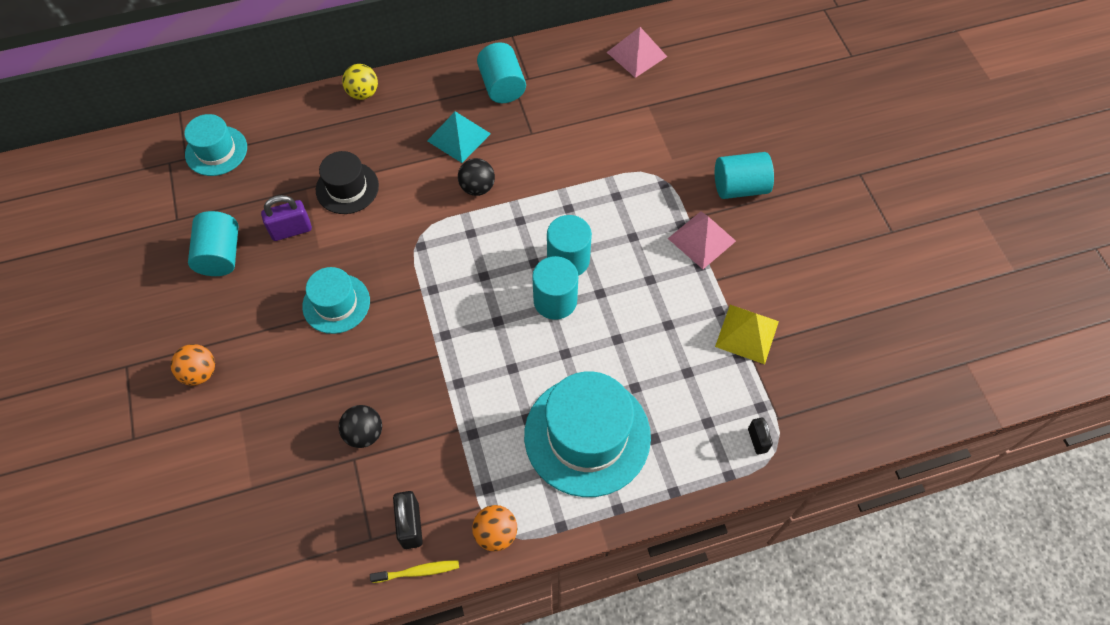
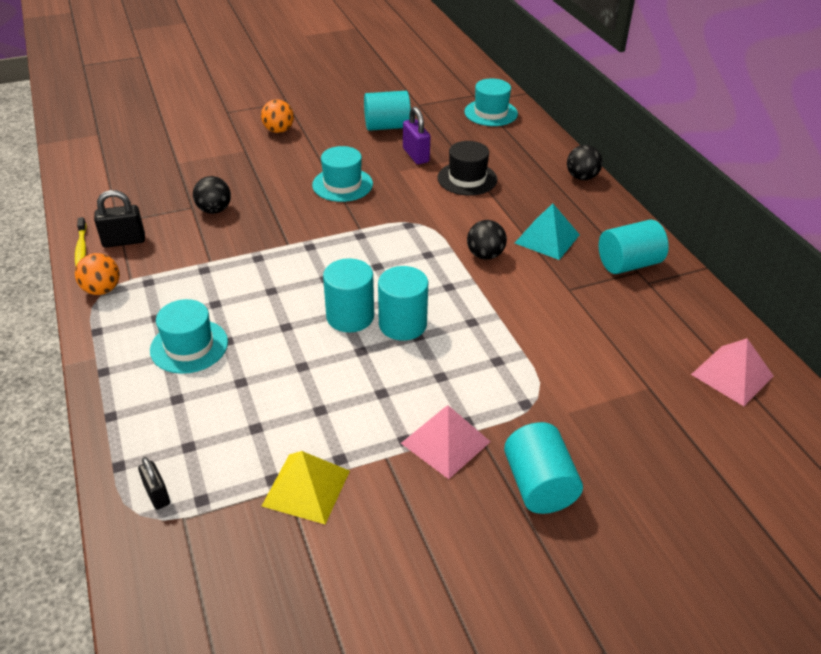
camera: 85 degrees right, 20 degrees down
yellow ball [342,64,378,100] -> black ball [567,145,603,180]
turquoise hat [524,371,651,497] -> turquoise hat [150,299,228,374], size x0.57
black padlock [748,417,773,454] -> black padlock turned 75 degrees clockwise [138,457,170,510]

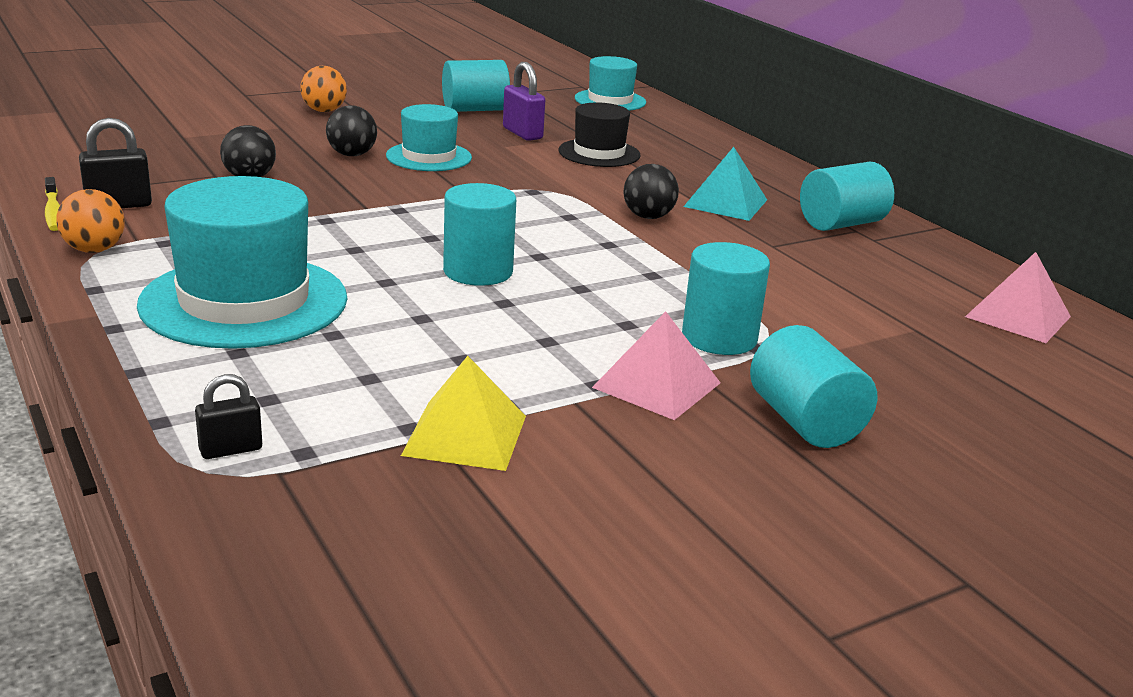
camera: 10 degrees left, 15 degrees down
black padlock [138,457,170,510] -> black padlock turned 75 degrees counterclockwise [195,374,262,459]
turquoise hat [150,299,228,374] -> turquoise hat [137,176,347,349], size x1.75
turquoise cylinder [378,266,428,341] -> turquoise cylinder moved to [682,242,770,355]
black ball [567,145,603,180] -> black ball moved to [326,105,377,156]

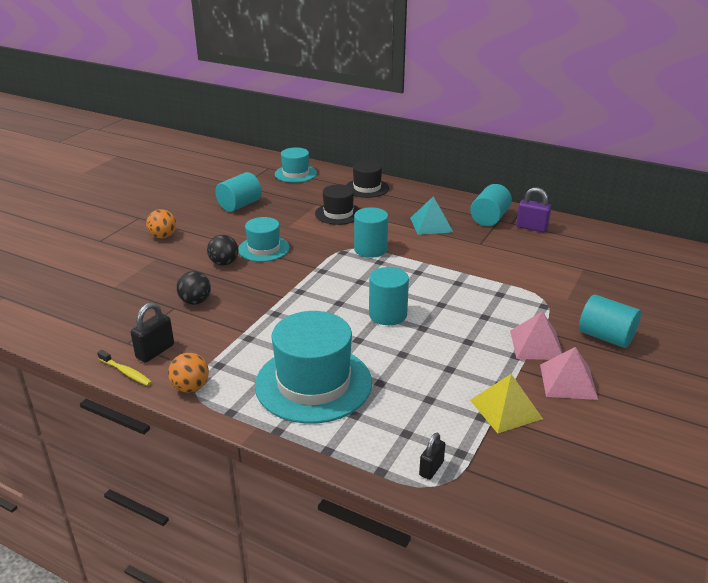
camera: 30 degrees left, 5 degrees up
purple padlock [503,62,545,141] -> purple padlock moved to [516,187,552,232]
black ball [623,164,679,219] -> none
turquoise cylinder [682,242,770,355] -> turquoise cylinder moved to [354,207,388,258]
pink pyramid [965,252,1071,343] -> pink pyramid moved to [540,347,598,400]
none -> black hat [346,161,389,198]

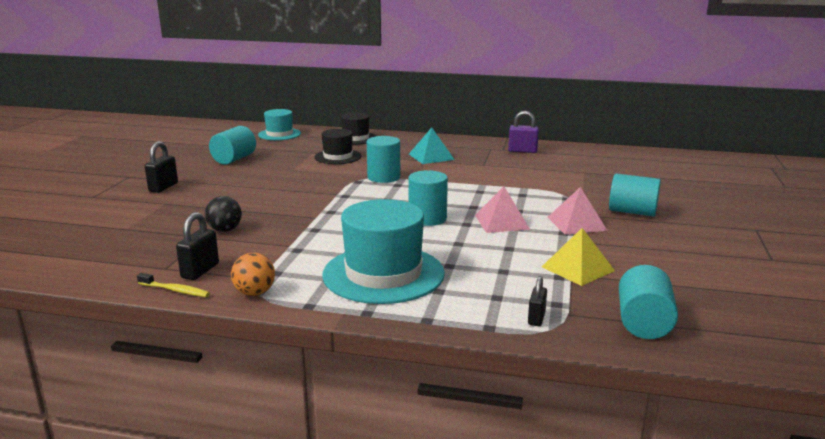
camera: 15 degrees left, 10 degrees down
orange ball [146,209,176,238] -> black padlock [145,141,178,193]
black ball [207,235,238,266] -> none
turquoise hat [238,217,290,262] -> none
turquoise cylinder [470,184,512,226] -> turquoise cylinder moved to [619,265,678,339]
pink pyramid [540,347,598,400] -> pink pyramid moved to [475,186,530,233]

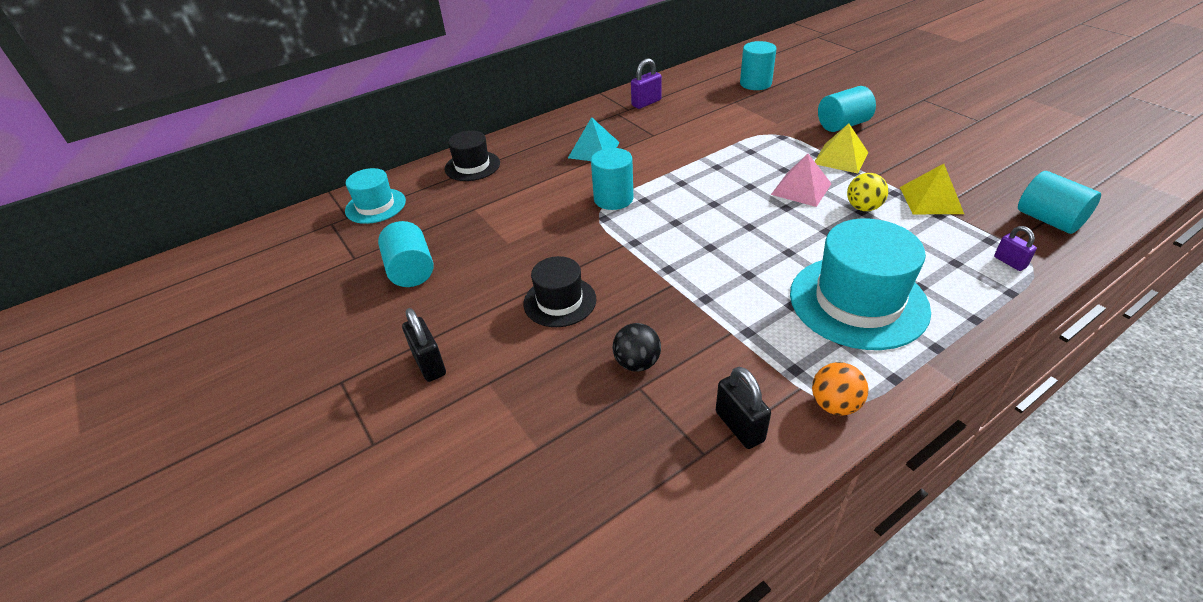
camera: 45 degrees left, 20 degrees up
yellow toothbrush [137,273,210,297] -> none
black hat [315,129,361,164] -> black hat moved to [523,256,596,327]
turquoise cylinder [409,170,448,226] -> turquoise cylinder moved to [740,41,777,90]
black padlock [528,276,547,326] -> purple padlock [994,226,1037,271]
pink pyramid [547,187,608,235] -> yellow pyramid [814,123,869,174]
none -> yellow ball [847,173,888,211]

